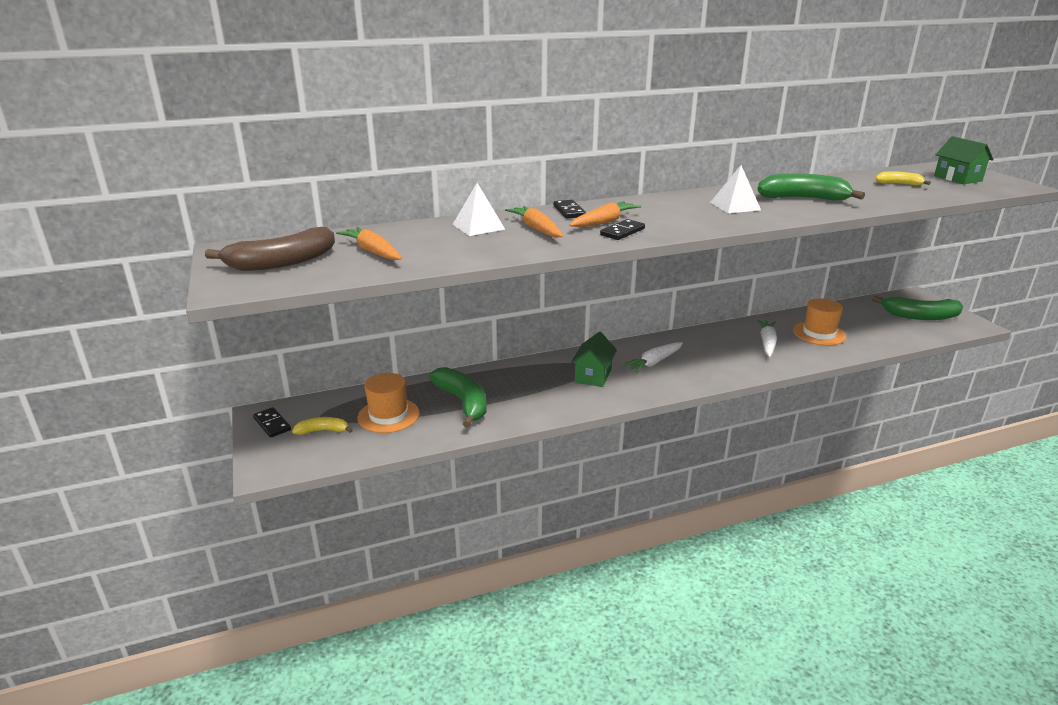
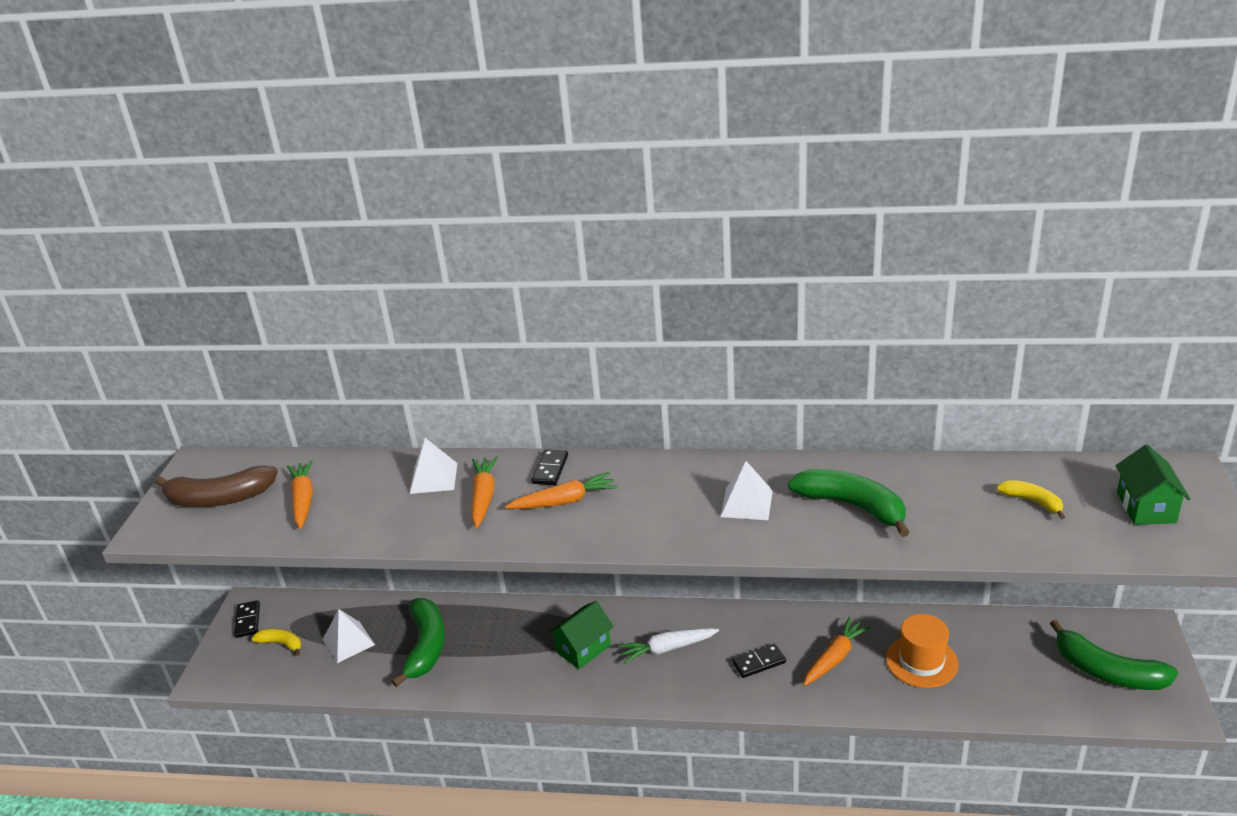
camera: 30 degrees right, 5 degrees up
orange hat [358,373,420,433] -> white pyramid [323,609,375,663]
black domino [600,219,645,240] -> black domino moved to [732,644,786,678]
white carrot [757,320,777,357] -> orange carrot [803,617,871,686]

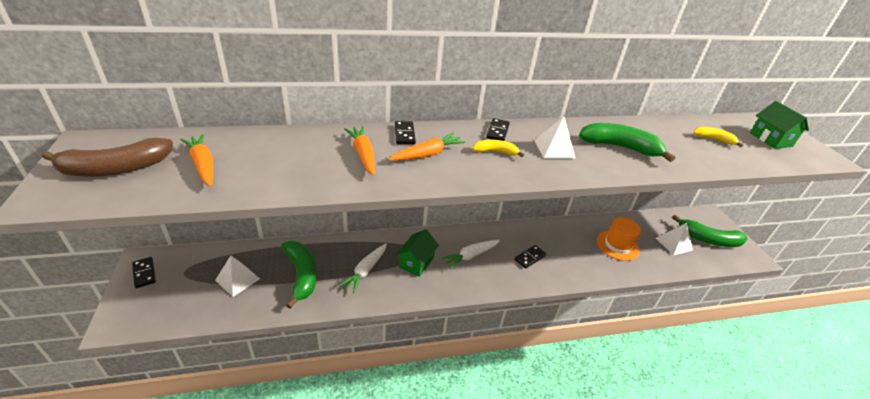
camera: 25 degrees left, 5 degrees up
yellow banana [252,628,301,656] -> yellow banana moved to [473,140,524,157]
white pyramid [410,438,457,494] -> white pyramid moved to [656,223,693,256]
orange carrot [803,617,871,686] -> none
none -> white carrot [339,244,387,293]
none -> black domino [486,118,510,141]

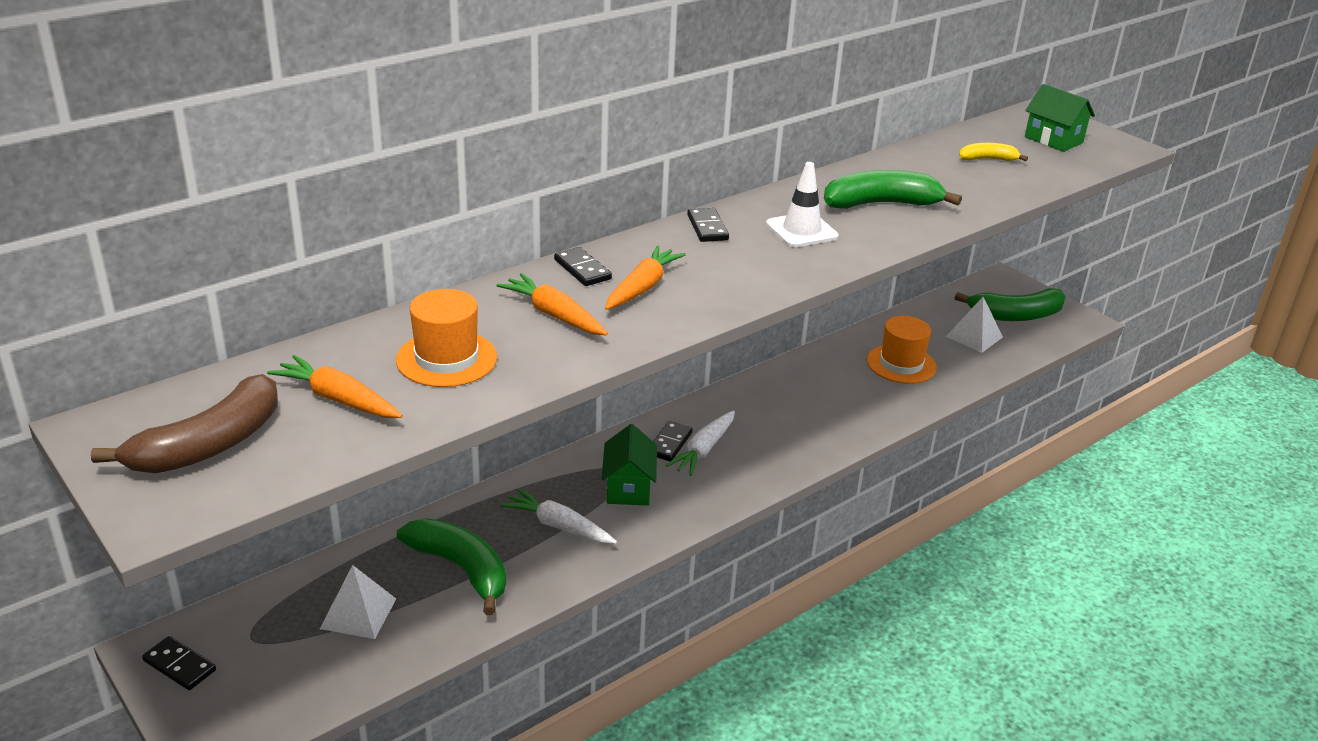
camera: 25 degrees left, 5 degrees down
white carrot [339,244,387,293] -> white carrot turned 120 degrees clockwise [501,489,617,544]
yellow banana [473,140,524,157] -> none
black domino [515,245,546,269] -> black domino moved to [653,421,693,461]
white pyramid [534,116,576,159] -> white traffic cone [766,162,839,247]
none -> orange hat [396,289,497,387]

